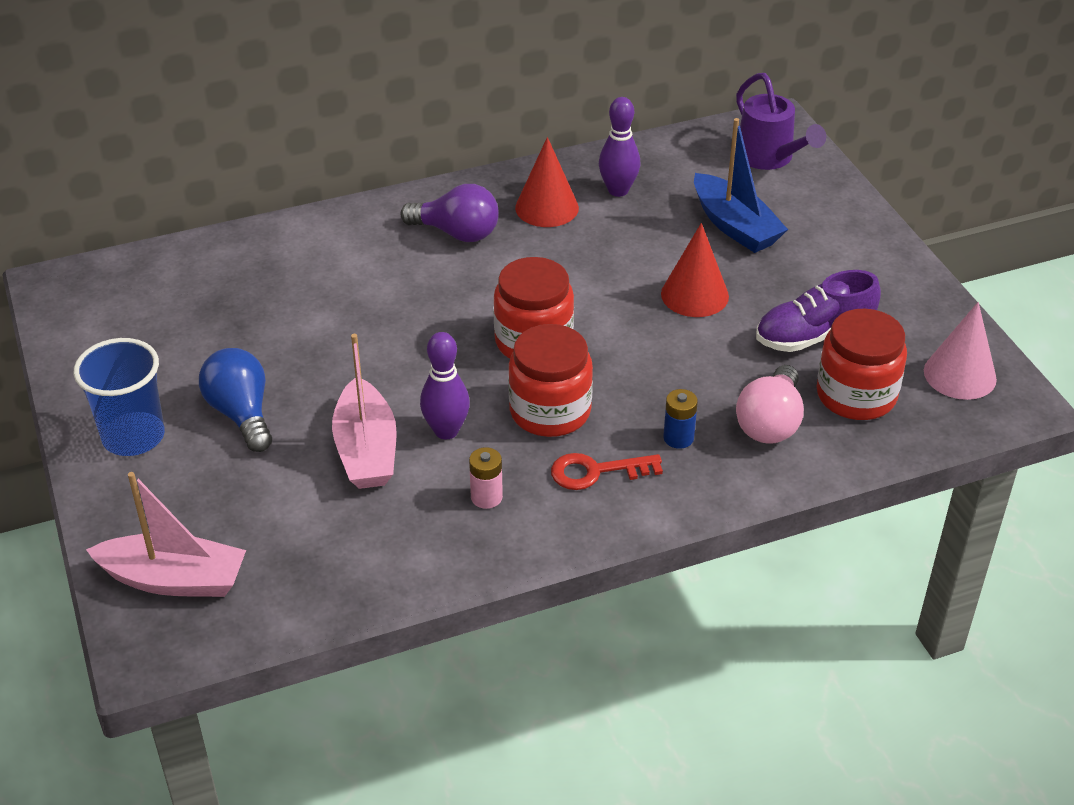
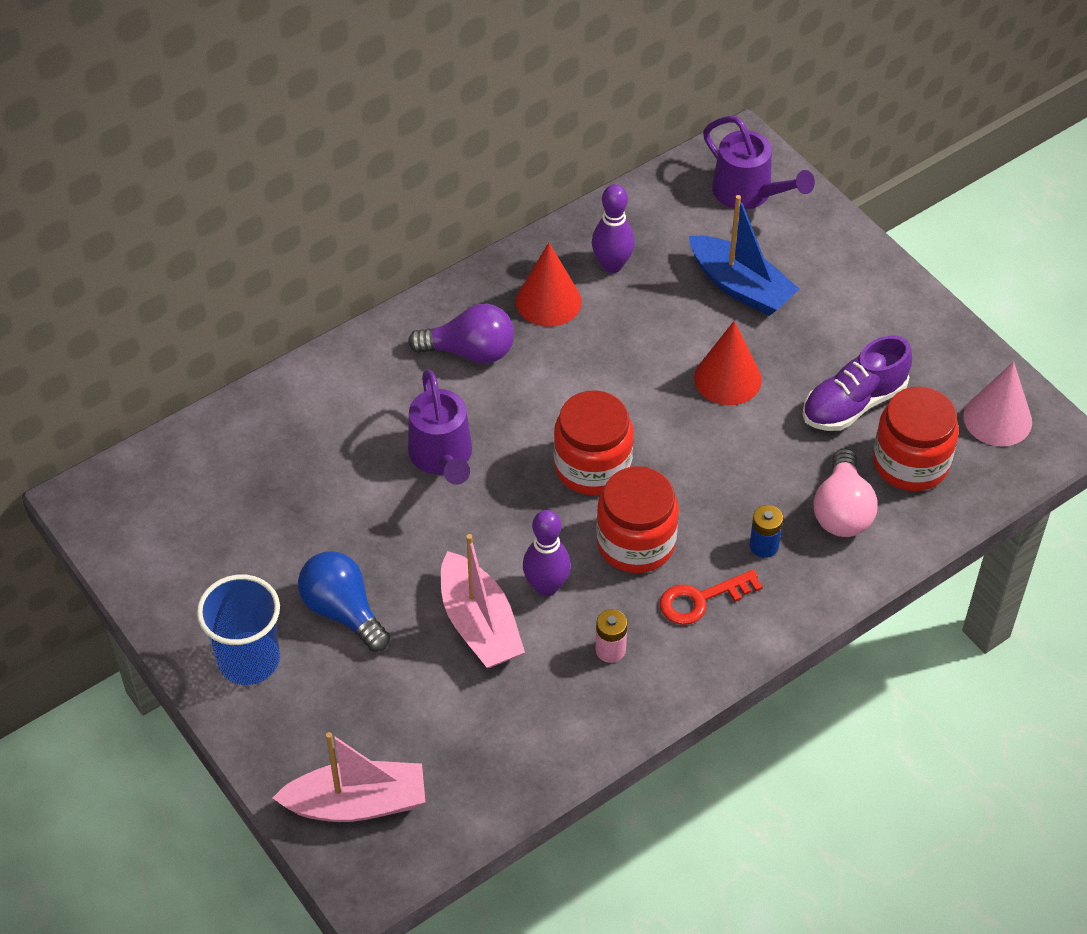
camera: 15 degrees left, 10 degrees up
none -> purple watering can [408,369,472,485]

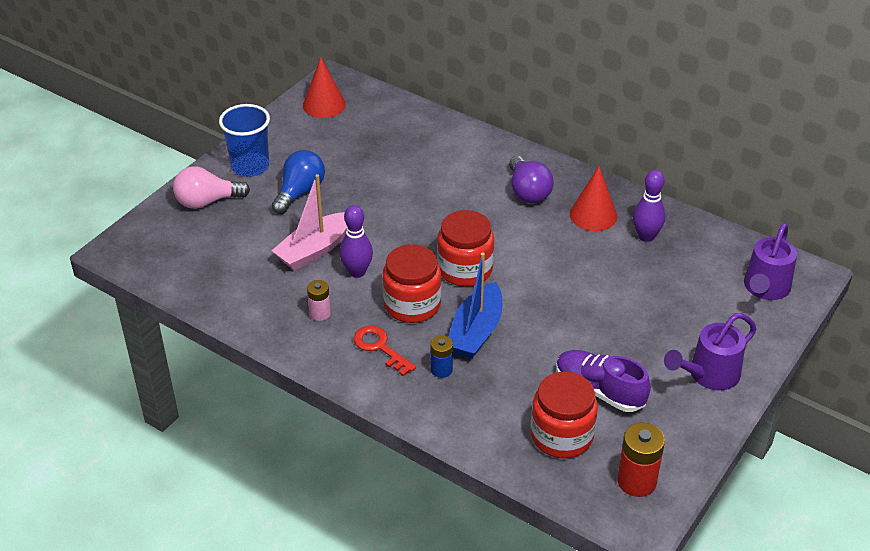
camera: 70 degrees right, 10 degrees down
pink boat [273,732,425,822] -> none
purple watering can [408,369,472,485] -> purple watering can moved to [664,313,757,390]
blue boat [689,195,799,316] -> blue boat moved to [449,253,502,359]
red cone [694,321,762,405] -> red cone moved to [303,57,346,118]
pink light bulb [814,448,878,537] -> pink light bulb moved to [173,166,250,209]
pink cone [963,361,1032,447] -> red battery [617,423,665,497]

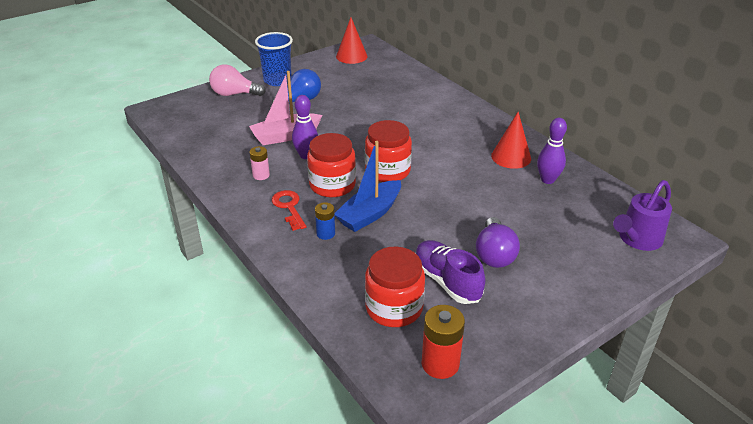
camera: 20 degrees right, 5 degrees down
purple light bulb [509,156,554,203] -> purple light bulb moved to [476,217,520,268]
purple watering can [664,313,757,390] -> none

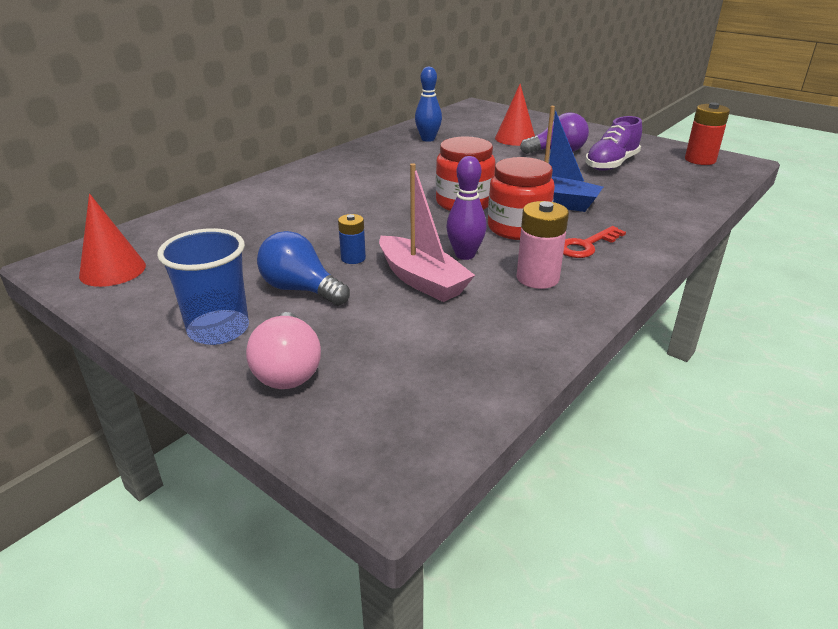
camera: 105 degrees left, 5 degrees down
pink battery [249,146,270,180] -> pink battery [516,201,569,289], size x1.64
blue battery [315,202,335,240] -> blue battery moved to [338,214,366,264]
red jar [365,247,425,327] -> none
red cone [491,112,531,169] -> red cone moved to [495,84,535,146]
purple bowling pin [537,118,567,184] -> blue bowling pin [415,67,442,142]
purple watering can [613,180,672,251] -> none

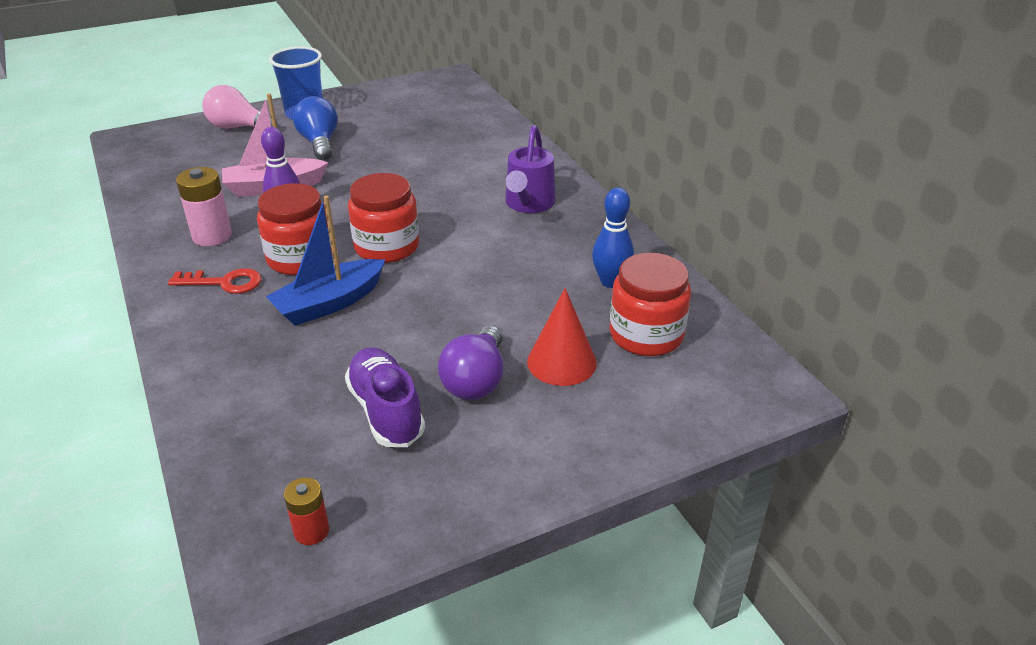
camera: 115 degrees right, 5 degrees up
red cone [79,193,146,287] -> none
blue light bulb [257,231,350,306] -> blue light bulb turned 75 degrees counterclockwise [293,96,338,160]
blue battery [338,214,366,264] -> none
red key [563,226,626,258] -> red key turned 105 degrees clockwise [168,268,261,294]
red battery [685,102,730,165] -> red battery [284,478,329,545], size x0.61
none -> purple watering can [505,125,556,213]
none -> red jar [609,253,691,356]

